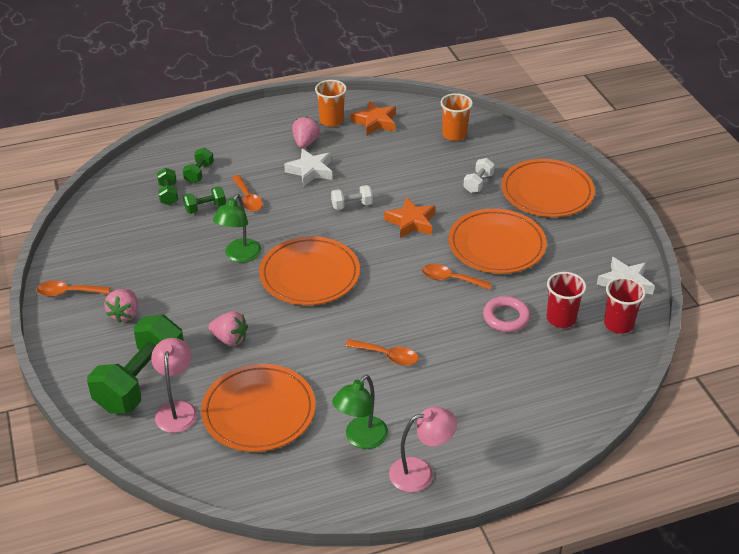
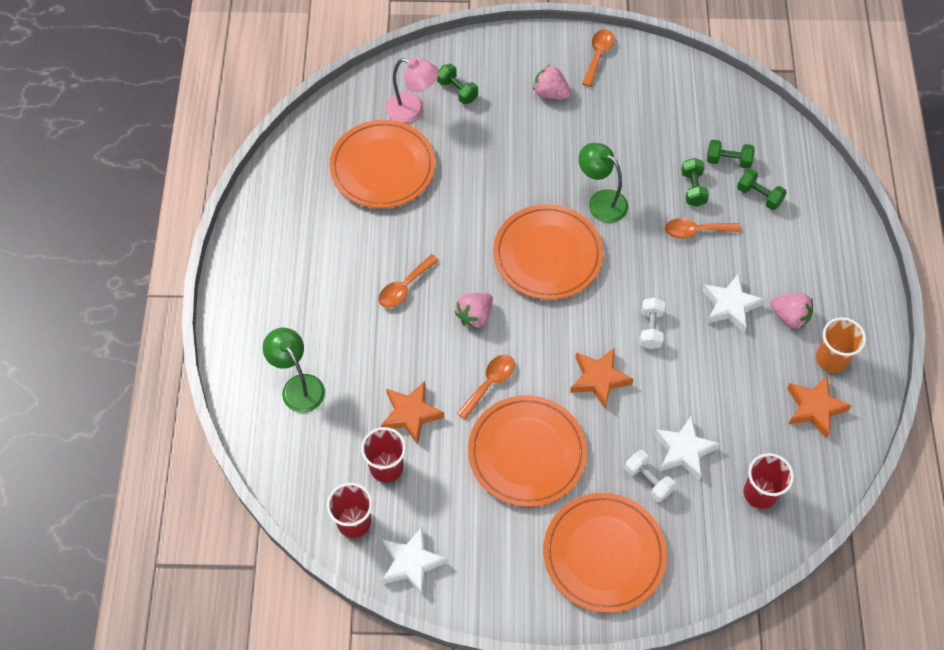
camera: 110 degrees right, 20 degrees up
green dumbbell [87,315,184,414] -> green dumbbell [437,64,478,104], size x0.46
pink strawberry [209,311,248,346] -> pink strawberry moved to [455,293,493,329]
green lamp [332,375,388,449] -> green lamp moved to [263,328,325,413]
pink lamp [389,407,457,492] -> none
orange cup [441,93,473,141] -> red cup [744,453,794,509]
pink ring [483,296,530,332] -> orange star [381,381,445,445]
none -> white star [654,415,720,481]

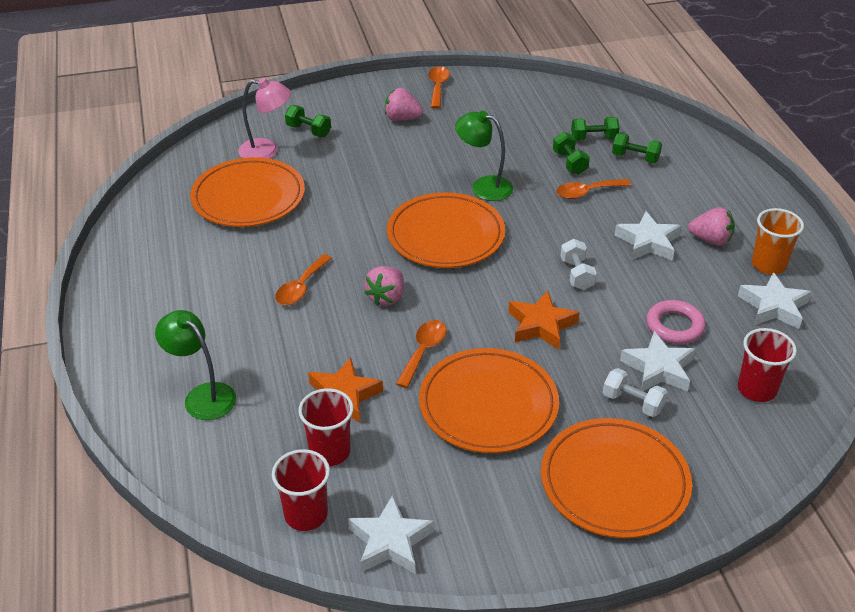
camera: 15 degrees left, 20 degrees down
orange star [787,375,852,439] -> white star [738,272,811,329]
none -> pink ring [646,300,706,344]

